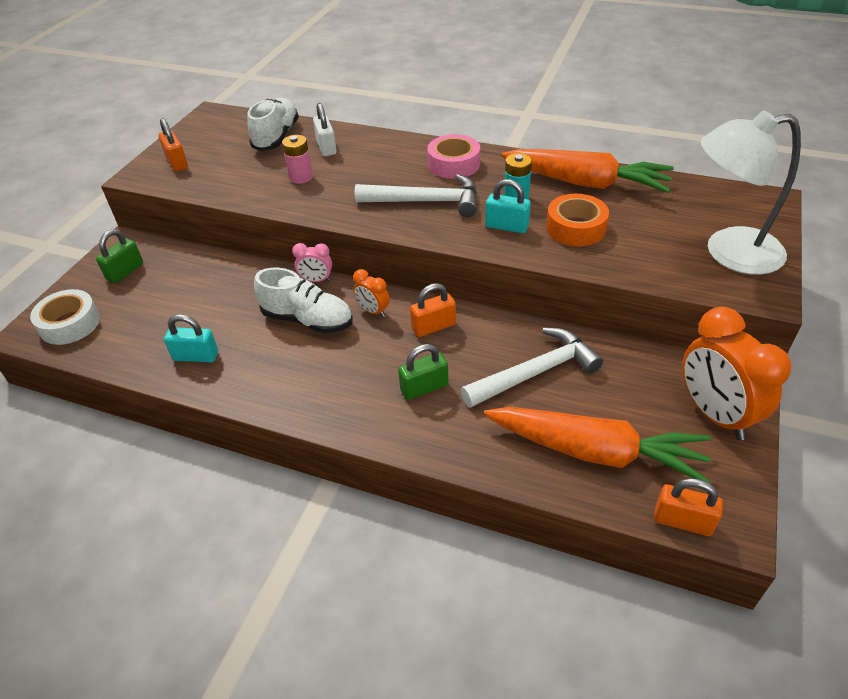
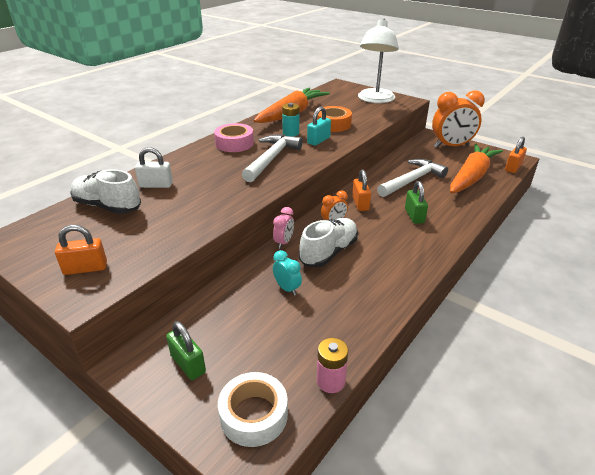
camera: 75 degrees left, 10 degrees down
turquoise padlock [164,314,218,362] -> none
pink battery [282,135,313,183] -> pink battery moved to [317,338,348,393]
white hammer [460,328,603,408] -> white hammer turned 60 degrees clockwise [377,159,448,197]
none -> turquoise clock [273,250,302,296]

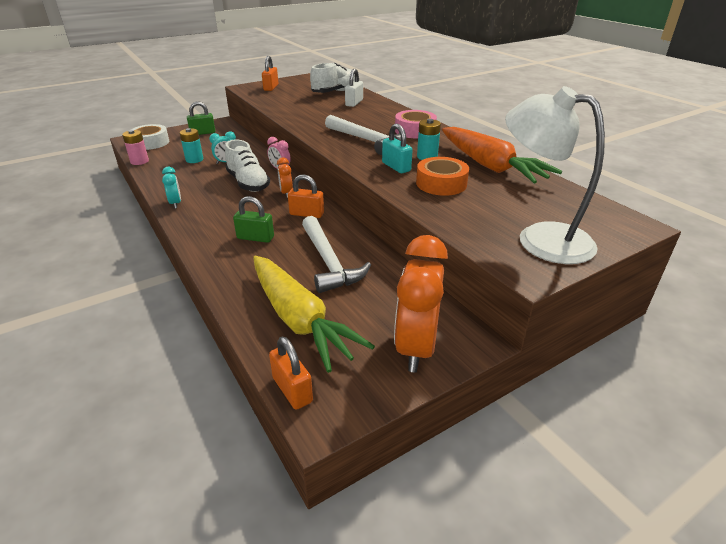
camera: 110 degrees right, 0 degrees up
orange carrot [450,144,503,193] -> yellow carrot [253,256,375,373]
none -> turquoise clock [162,167,181,208]
none -> turquoise battery [180,128,203,163]

